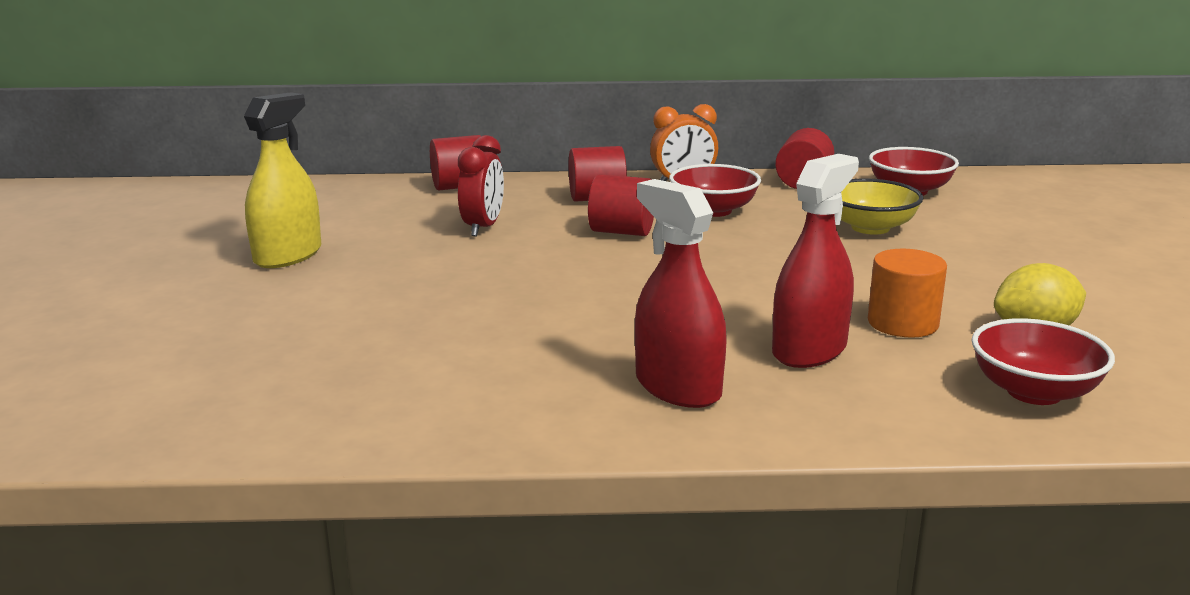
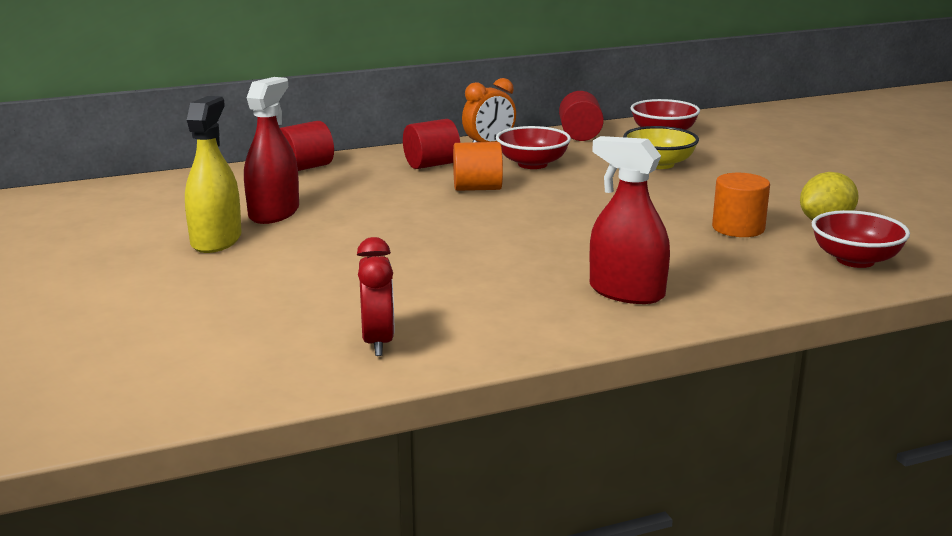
camera: 20 degrees left, 0 degrees up
red clock [458,135,504,237] -> red clock moved to [357,237,394,356]
red cylinder [588,174,654,236] -> orange cylinder [453,142,503,191]
red spray bottle [772,154,859,368] -> red spray bottle moved to [244,77,299,224]

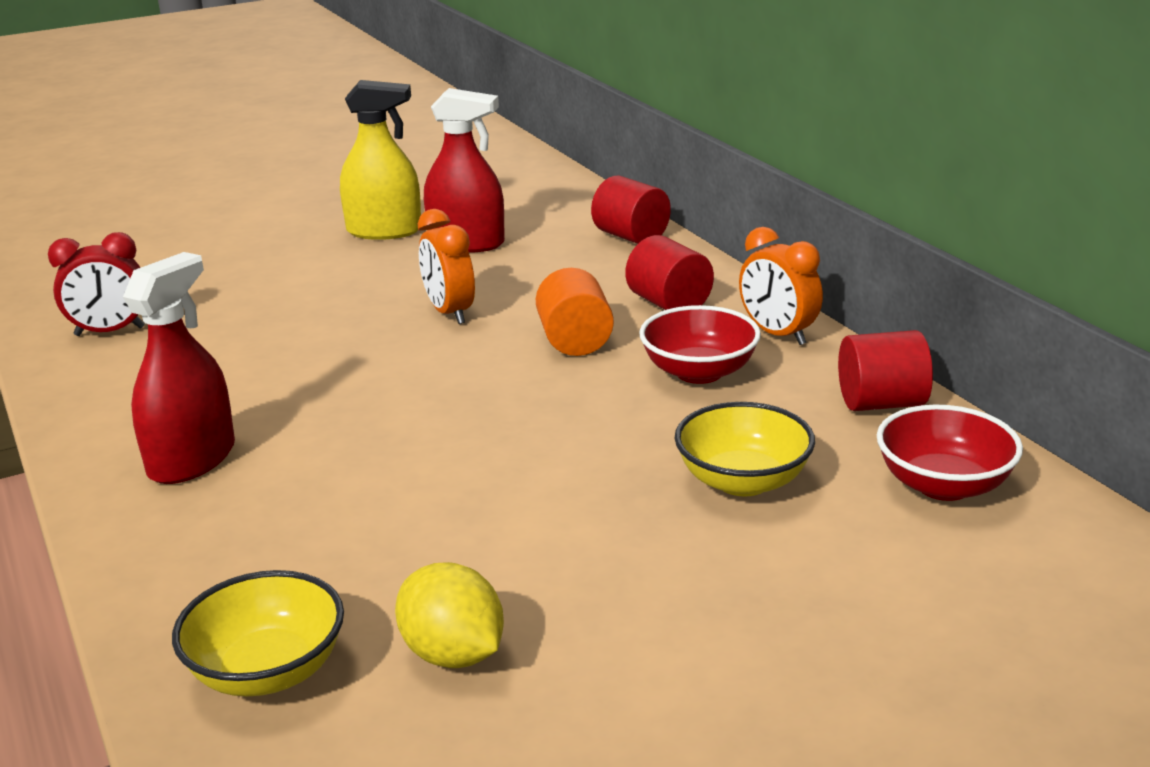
camera: 85 degrees right, 5 degrees up
orange cylinder [712,173,770,237] -> none
red bowl [812,210,910,268] -> yellow bowl [172,570,344,696]
none -> orange clock [418,209,475,324]

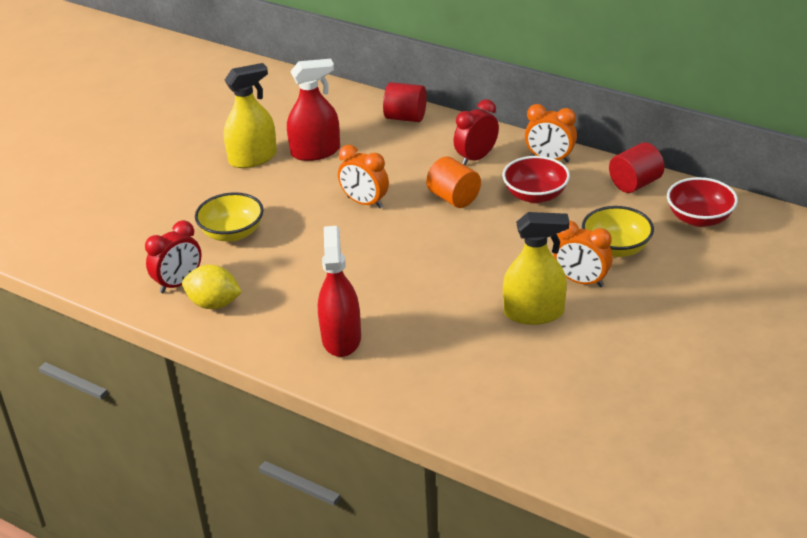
camera: 30 degrees left, 10 degrees up
yellow bowl [172,570,344,696] -> yellow bowl moved to [195,192,264,242]
yellow lemon [395,562,504,668] -> yellow lemon moved to [182,265,242,309]
red cylinder [625,235,714,310] -> red clock [454,99,499,166]
none -> yellow spray bottle [503,212,569,325]
none -> orange clock [553,220,613,287]

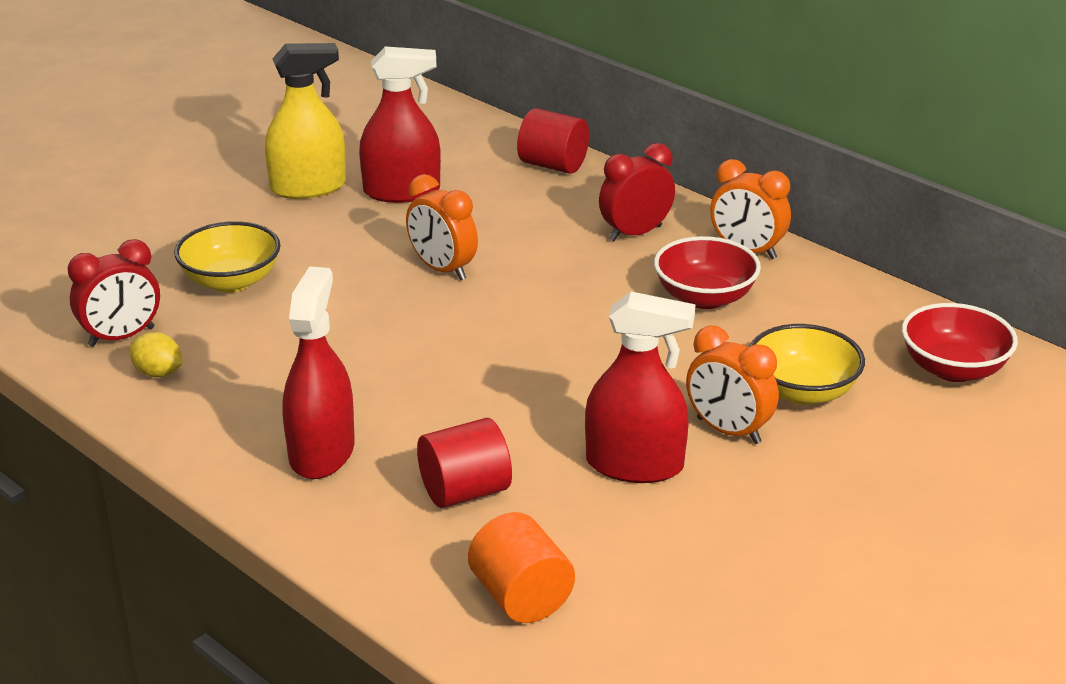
camera: 10 degrees right, 5 degrees down
yellow lemon [182,265,242,309] -> yellow lemon [129,332,182,377], size x0.65
orange cylinder [426,157,481,208] -> orange cylinder moved to [468,512,575,623]
yellow spray bottle [503,212,569,325] -> red spray bottle [585,292,695,483]
red cylinder [609,143,664,193] -> red cylinder moved to [417,418,512,508]

